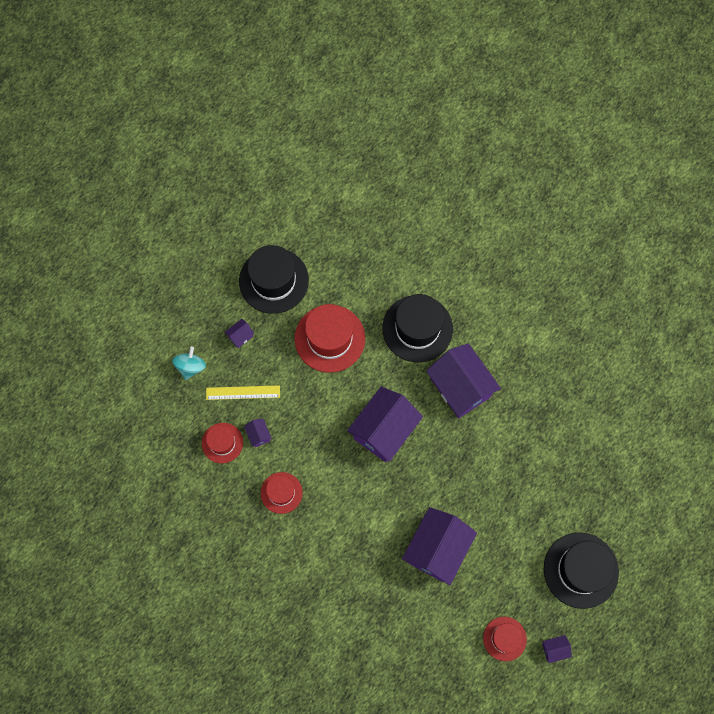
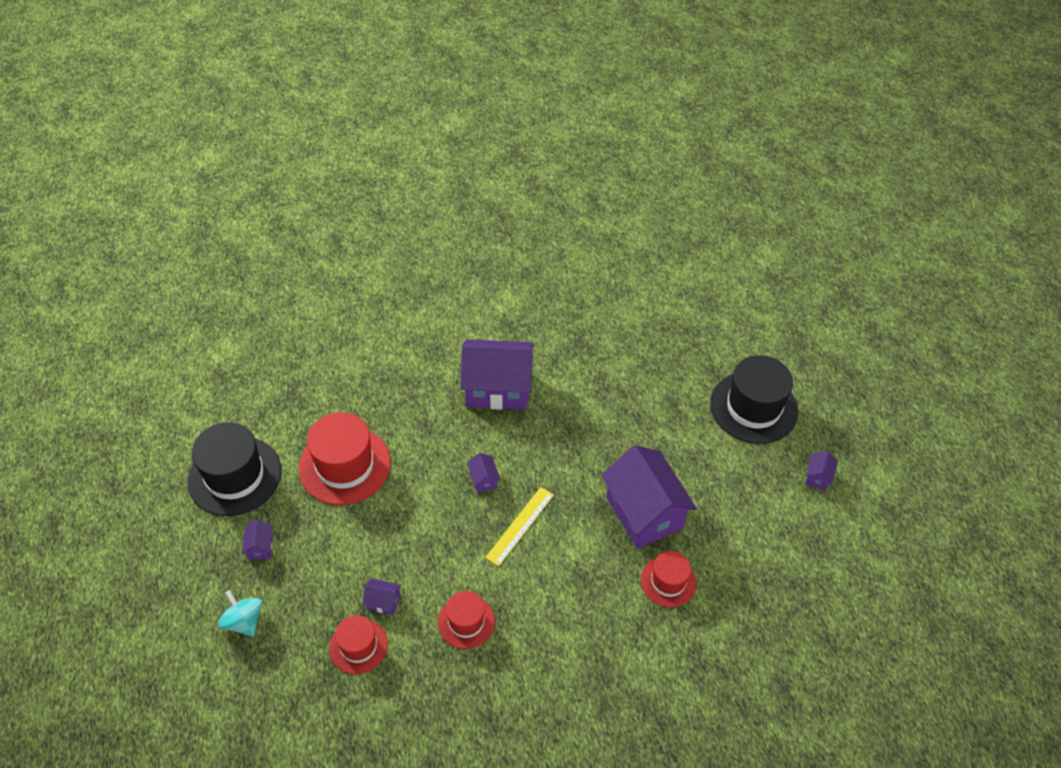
camera: 55 degrees left, 20 degrees down
yellow ruler [206,385,280,400] -> yellow ruler moved to [485,487,554,566]
purple house [347,387,423,462] -> purple house [467,453,500,493], size x0.40
black hat [382,294,453,362] -> none
red hat [483,617,527,661] -> red hat moved to [641,551,697,607]

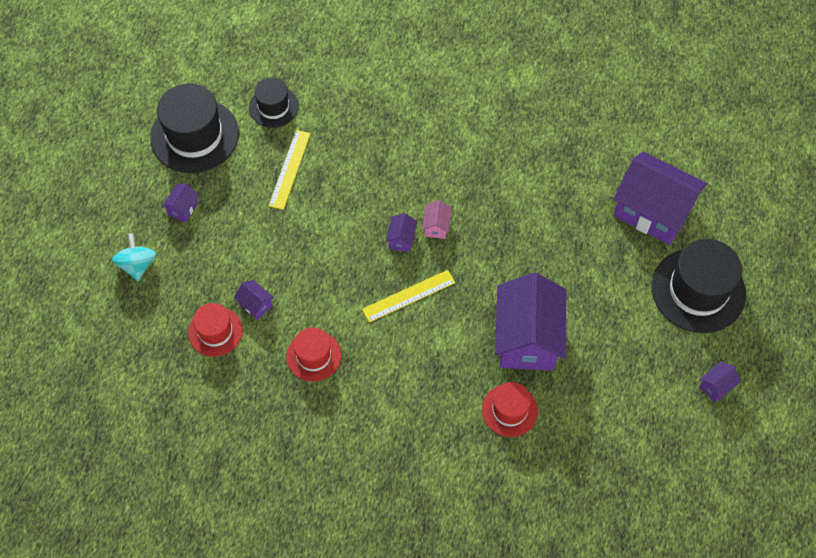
camera: 30 degrees right, 10 degrees up
red hat [299,412,391,505] -> yellow ruler [269,130,311,210]
purple house [460,339,534,410] -> purple house moved to [613,152,707,245]
none -> black hat [249,78,299,128]
none -> pink house [422,200,452,239]

